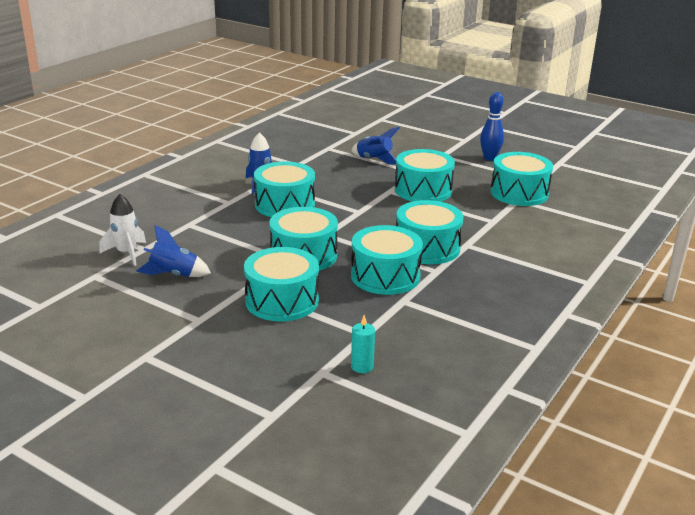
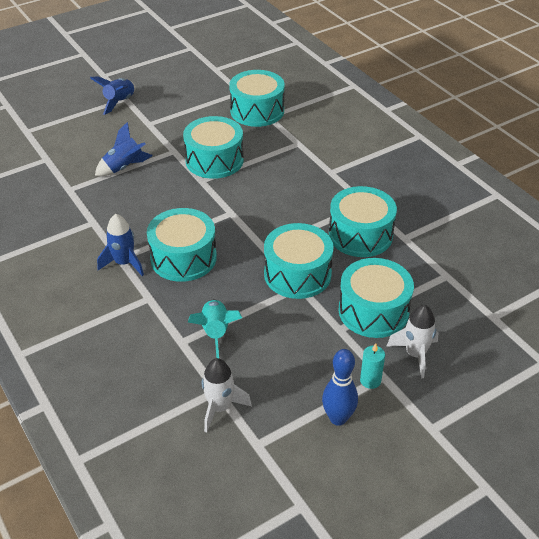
camera: 65 degrees left, 15 degrees up
blue rocket [137,225,211,277] -> blue rocket moved to [90,77,136,115]
turquoise candle [351,315,375,373] -> turquoise candle moved to [360,343,385,389]
turquoise drum [396,200,463,264] -> none
blue bowling pin [480,92,504,161] -> blue bowling pin moved to [322,349,358,426]
none -> turquoise rocket [188,300,242,358]
none -> white rocket [387,305,438,378]

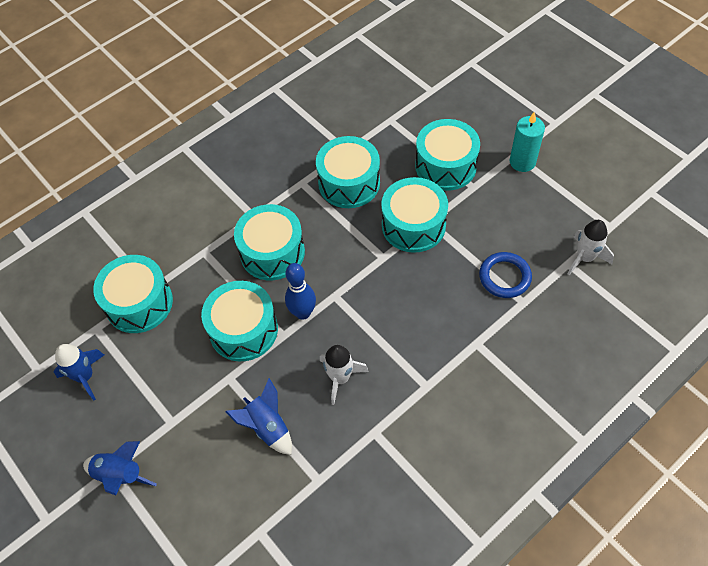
camera: 95 degrees left, 15 degrees up
blue rocket [97,214,144,276] -> blue rocket moved to [54,344,104,401]
turquoise drum [147,208,217,282] -> turquoise drum moved to [234,204,305,280]
turquoise rocket [188,300,242,358] -> blue ring [479,252,532,298]
blue bowling pin [322,349,358,426] -> blue bowling pin moved to [285,263,316,320]
turquoise candle [360,343,385,389] -> turquoise candle [510,112,545,172], size x1.55
white rocket [387,305,438,378] -> white rocket moved to [320,345,369,405]

